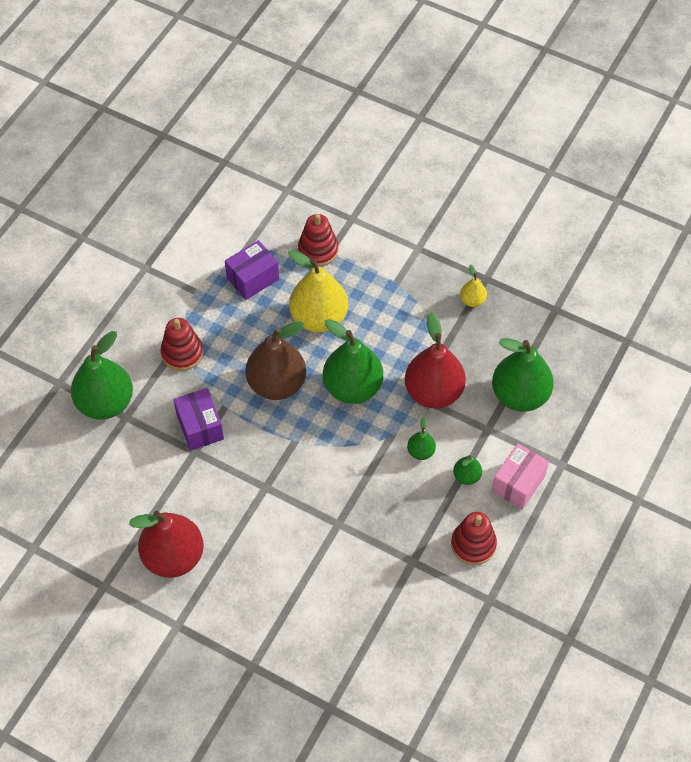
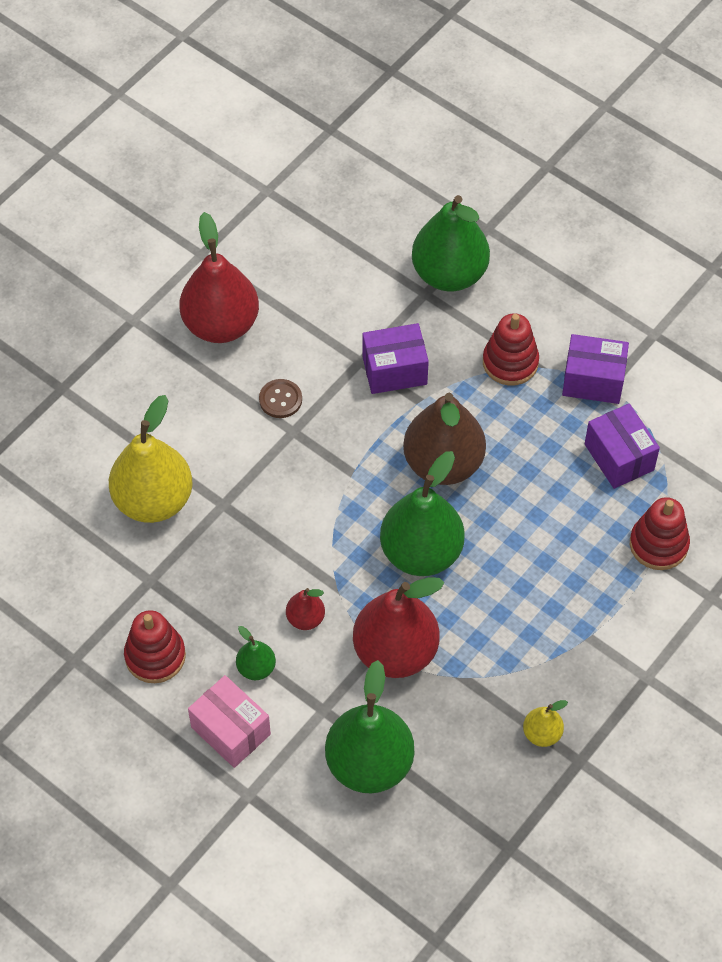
camera: 100 degrees right, 0 degrees up
yellow pear [288,250,348,332] -> yellow pear moved to [109,395,193,523]
green pear [407,416,436,460] -> red pear [286,588,325,630]
none -> brown button [259,379,302,418]
none -> purple box [562,334,629,404]

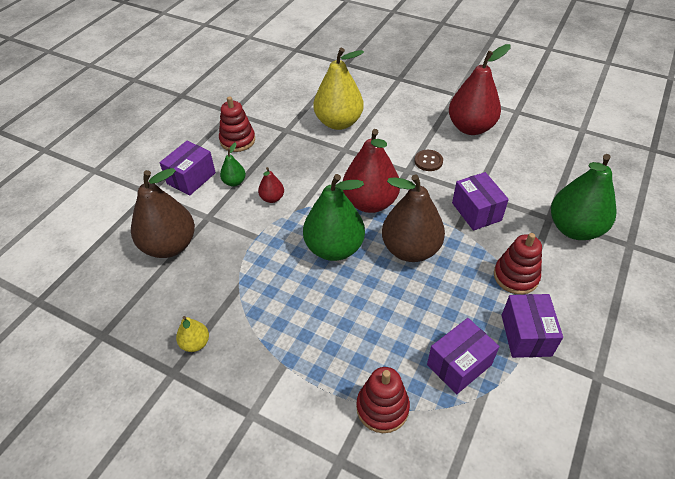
camera: 80 degrees right, 10 degrees down
pink box [188,675,271,768] -> purple box [159,141,216,196]
green pear [325,660,415,794] -> brown pear [131,168,195,258]
red pear [353,577,444,678] -> red pear moved to [343,129,400,213]

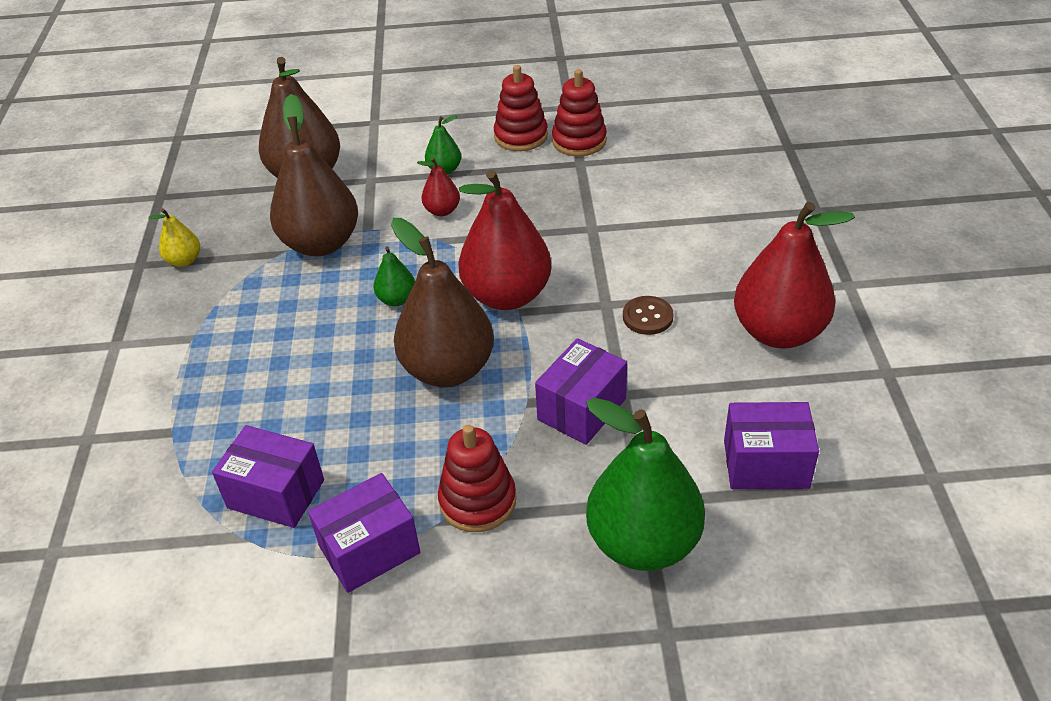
camera: 60 degrees right, 5 degrees down
purple box [159,141,216,196] -> purple box moved to [724,402,819,489]
green pear [303,174,365,261] -> green pear [373,246,415,306], size x0.46
yellow pear [313,48,364,130] -> none
red stacking toy [356,367,410,433] -> red stacking toy moved to [552,69,607,156]
none -> brown pear [270,94,358,256]

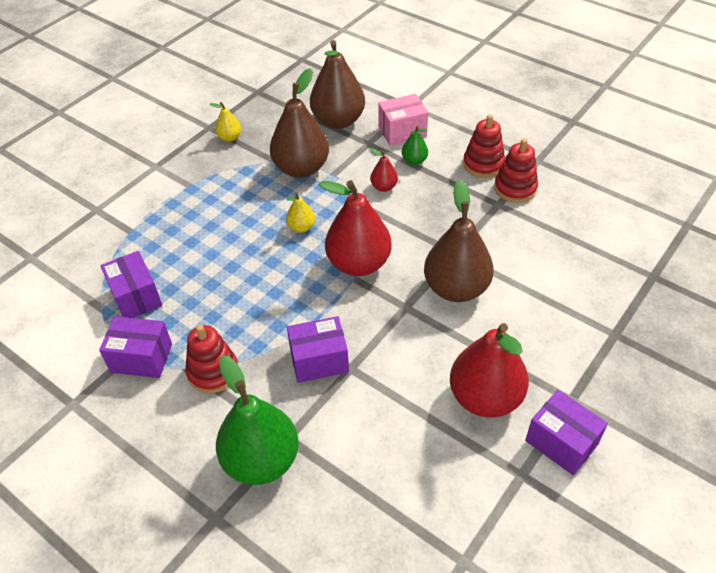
camera: 40 degrees right, 5 degrees up
green pear [373,246,415,306] -> yellow pear [286,193,315,233]
brown pear [391,218,494,387] -> brown pear moved to [424,180,494,302]
brown button [623,296,674,335] -> none
purple box [724,402,819,489] -> purple box moved to [525,390,608,475]
none -> pink box [378,94,428,146]

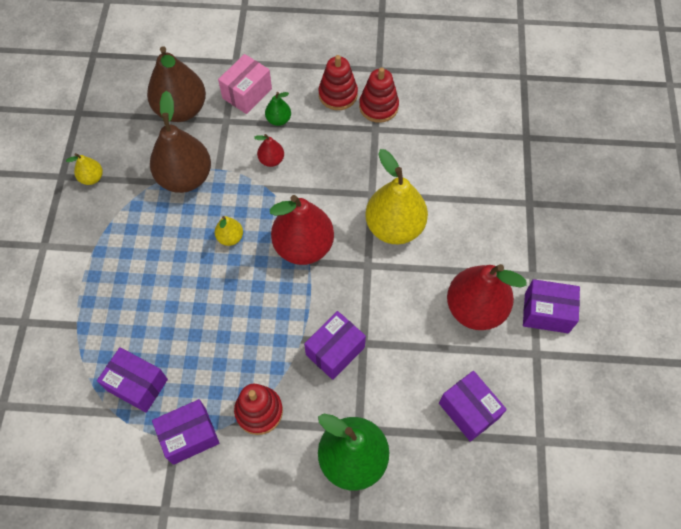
camera: 35 degrees left, 15 degrees up
brown pear [424,180,494,302] -> yellow pear [365,149,428,244]
none -> purple box [439,371,507,442]

